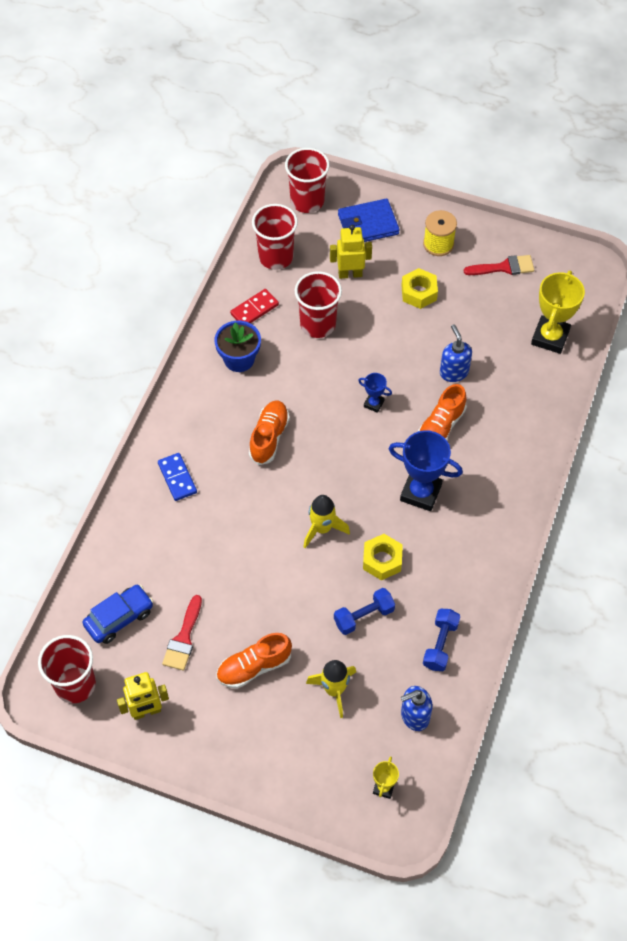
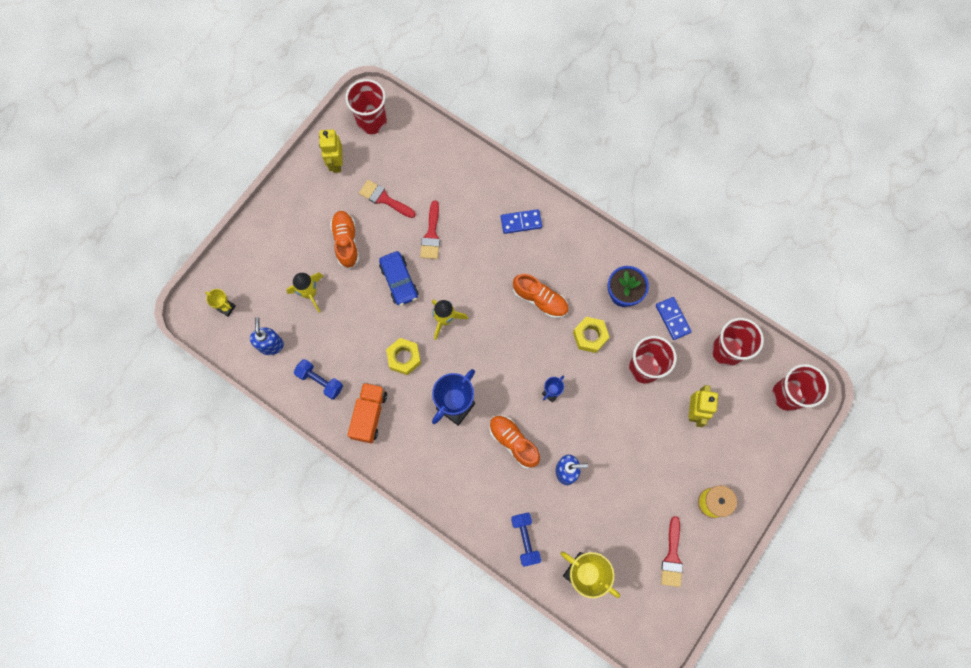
camera: 105 degrees right, 15 degrees up
blue car [83,585,153,644] -> blue car moved to [379,251,418,306]
red domino [230,289,279,323] -> blue domino [656,297,692,340]
blue dumbbell [334,588,395,635] -> blue dumbbell moved to [511,513,541,567]
blue wallet [338,199,400,242] -> none
yellow nut [401,268,438,309] -> yellow nut moved to [573,317,609,353]
none -> orange truck [347,382,387,444]
none -> red brush [420,200,440,259]

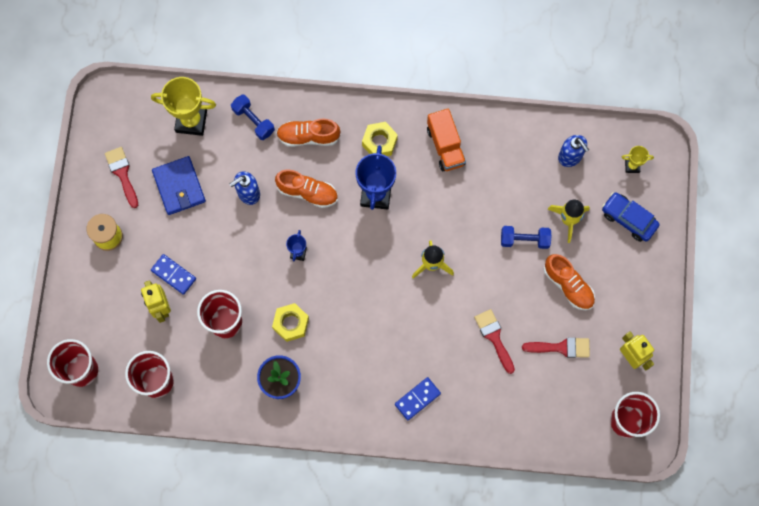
camera: 150 degrees right, 0 degrees up
blue dumbbell [294,359,343,399] -> blue dumbbell moved to [501,226,551,249]
blue car [379,251,418,306] -> blue car moved to [602,192,660,242]
yellow nut [386,338,421,375] -> yellow nut moved to [362,122,398,156]
orange shoe [513,274,569,318] -> orange shoe moved to [276,118,341,147]
blue domino [656,297,692,340] -> blue domino moved to [151,254,196,295]
none -> blue wallet [152,156,206,215]

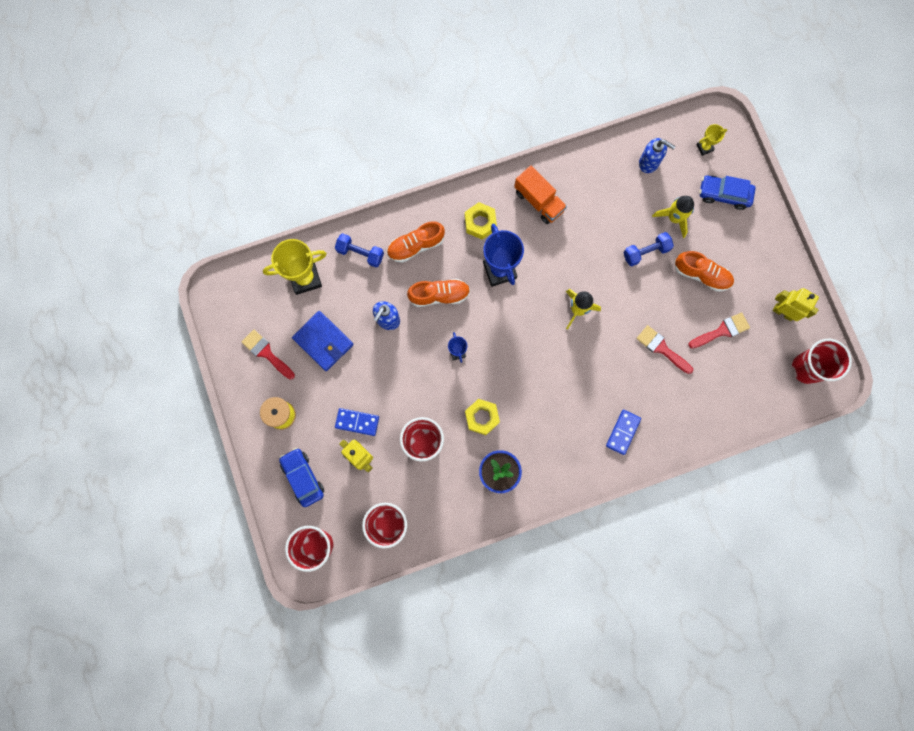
camera: 25 degrees left, 5 degrees up
none -> blue car [279,448,324,507]

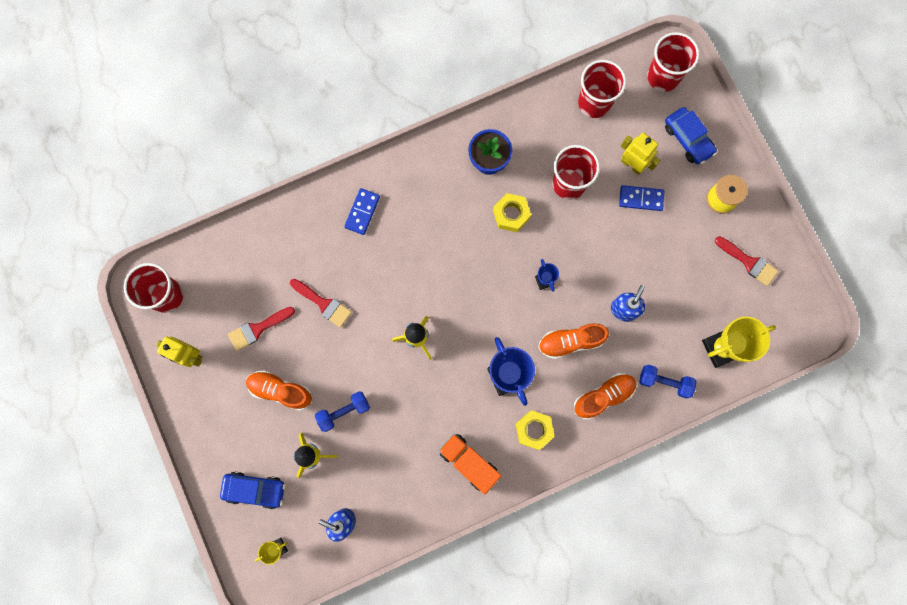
camera: 175 degrees right, 0 degrees up
blue wallet [292,311,353,371] -> none

